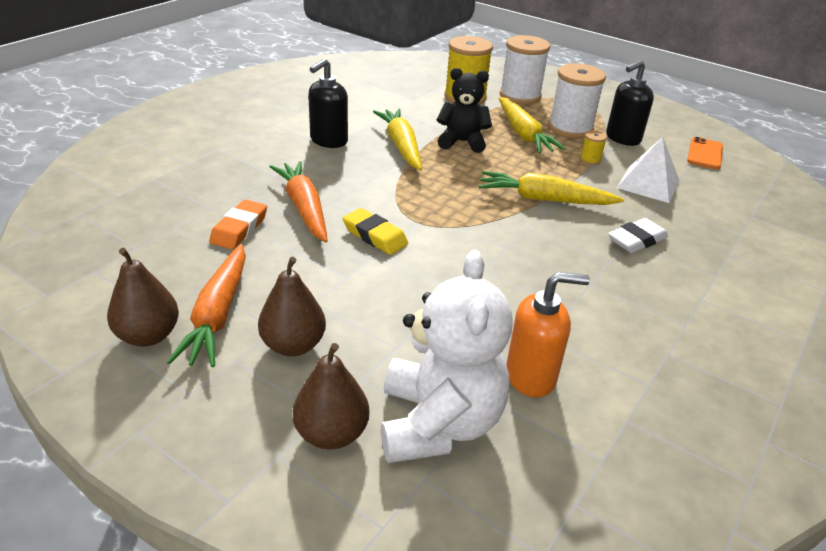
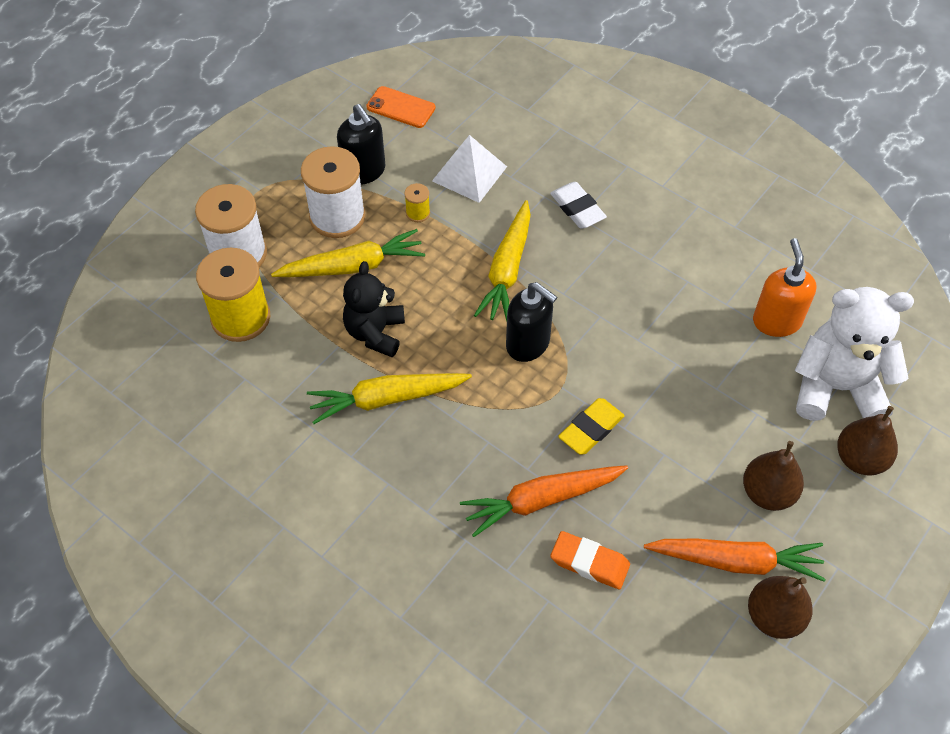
camera: 85 degrees left, 20 degrees up
black soap dispenser [308,58,348,148] -> black soap dispenser moved to [506,282,557,362]

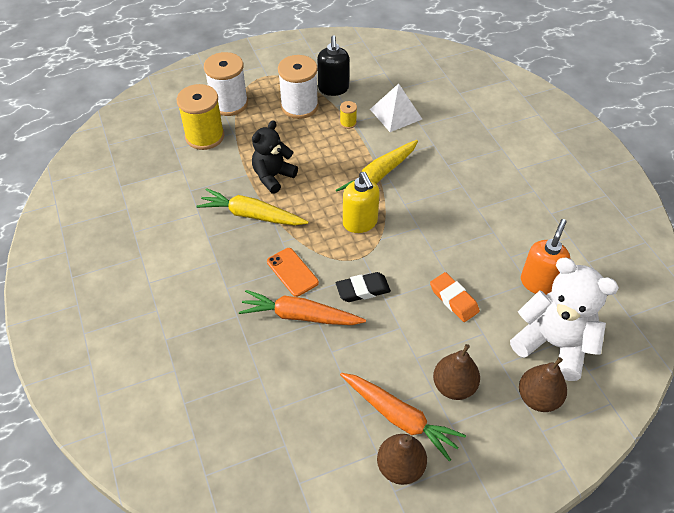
camera: 30 degrees right, 5 degrees down
yellow carrot [271,229,425,277] -> none
orange phone [366,86,435,128] -> orange phone moved to [267,248,319,297]
black soap dispenser [506,282,557,362] -> yellow soap dispenser [343,172,380,233]
white eraser [550,182,607,229] -> none
orange eraser [550,531,630,589] -> orange eraser moved to [430,272,480,322]
yellow eraser [558,398,625,455] -> black eraser [336,272,391,302]

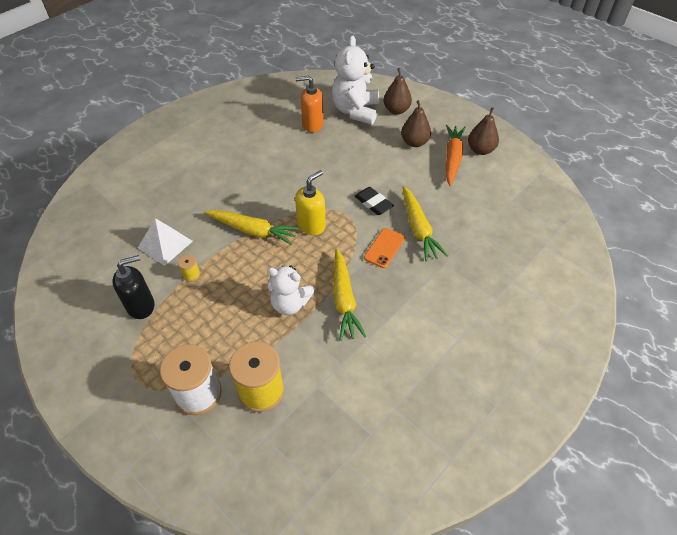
camera: 115 degrees left, 0 degrees up
orange carrot [239,290,366,325] -> yellow carrot [403,186,448,261]
black teddy bear [252,120,298,194] -> white teddy bear [267,265,314,315]
white spool [278,55,319,119] -> none
orange eraser [430,272,480,322] -> none

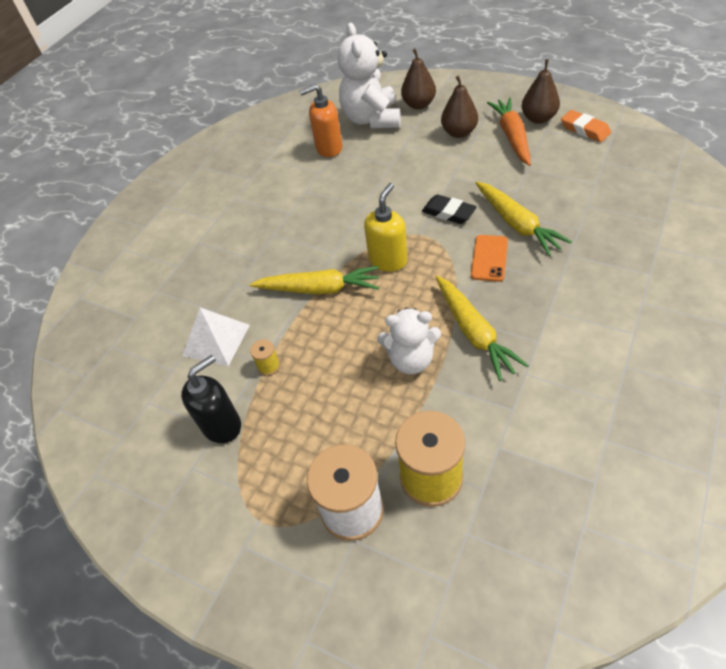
camera: 10 degrees left, 0 degrees up
none -> orange eraser [561,110,611,142]

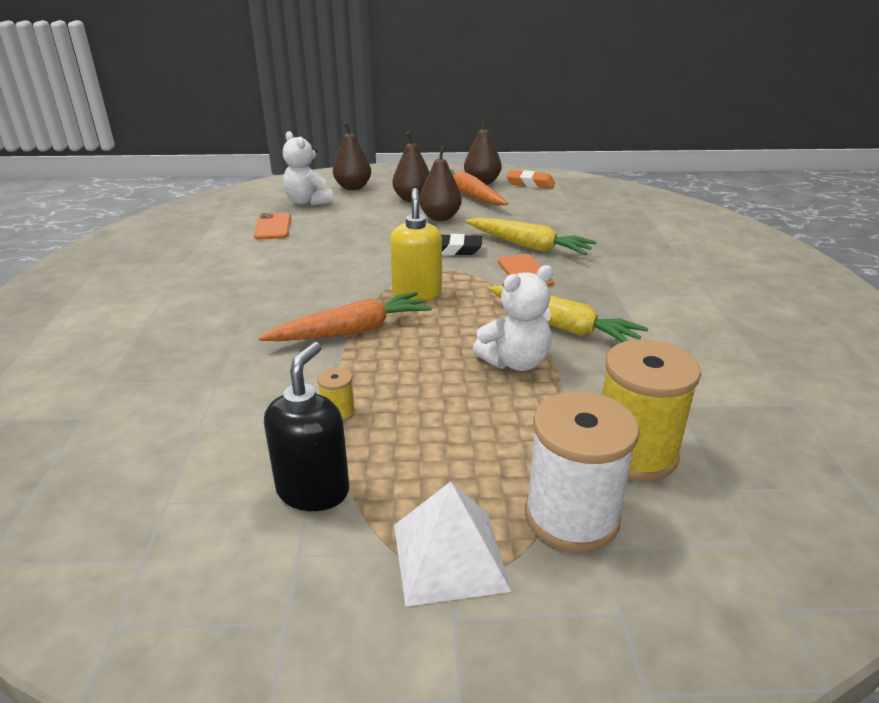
camera: 35 degrees left, 20 degrees down
white pyramid [182,308,250,366] -> white pyramid moved to [394,481,511,607]
yellow carrot [250,266,379,295] -> orange carrot [259,292,432,341]
orange soap dispenser [299,84,342,157] -> orange phone [254,213,291,240]
white teddy bear [337,23,401,129] -> white teddy bear [283,131,334,206], size x0.66
none -> brown pear [419,146,462,221]

